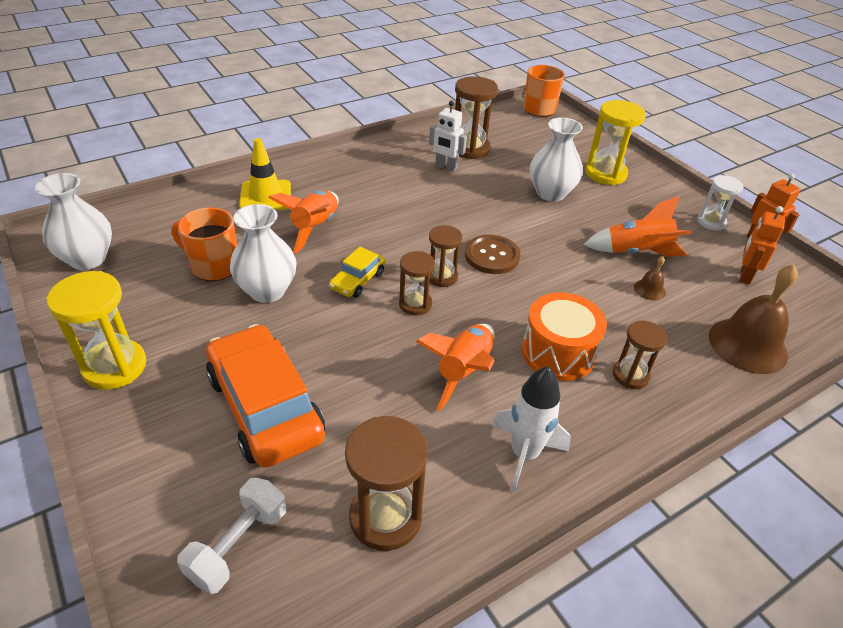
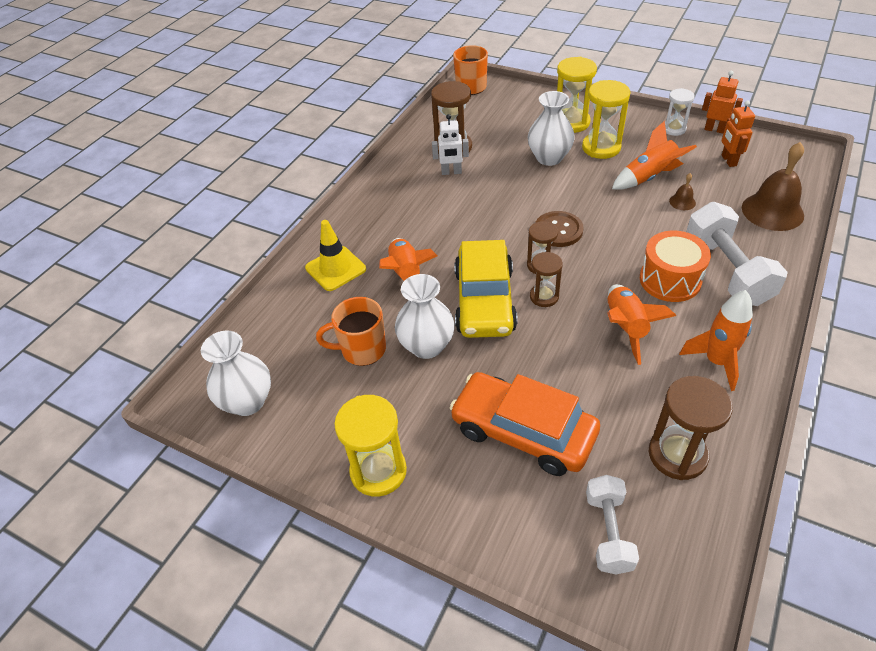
camera: 25 degrees left, 5 degrees up
yellow car [329,247,385,298] -> yellow car [454,240,518,338], size x2.06
white rocket [492,367,571,493] -> orange rocket [679,290,753,391]
brown hourglass [613,320,667,389] -> white dumbbell [686,202,788,306]
none -> yellow hourglass [582,80,630,159]

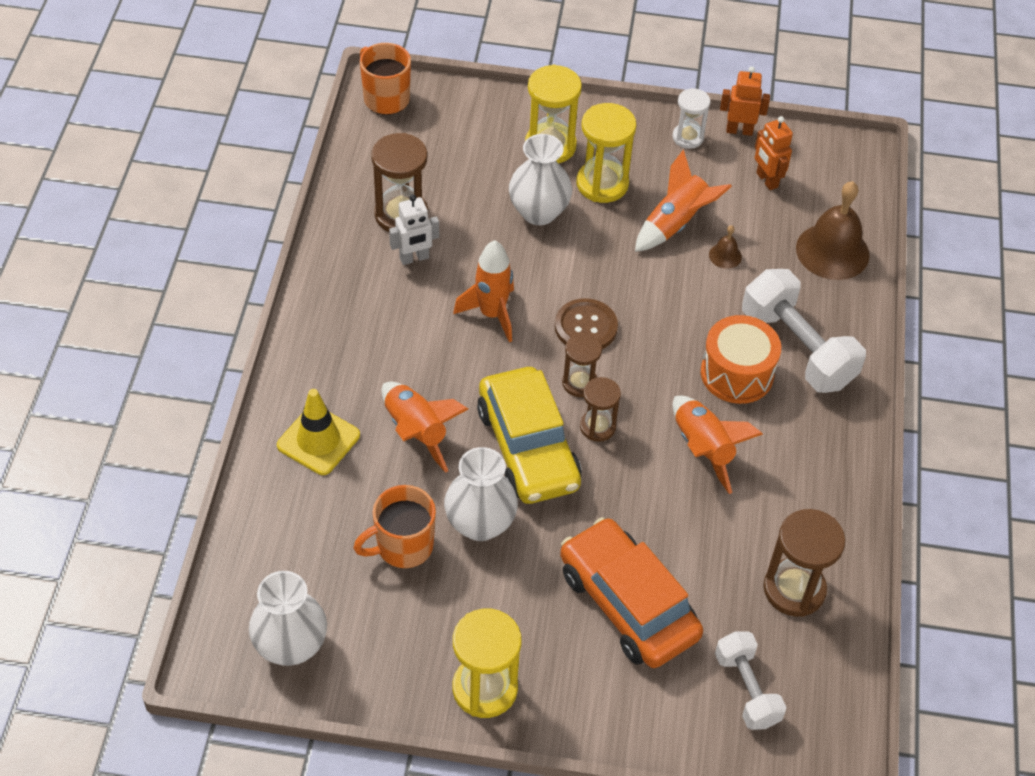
camera: 25 degrees left, 5 degrees up
orange car [450,372,600,476] -> orange car turned 45 degrees clockwise [560,517,703,668]
orange rocket [679,290,753,391] -> orange rocket moved to [453,240,514,342]

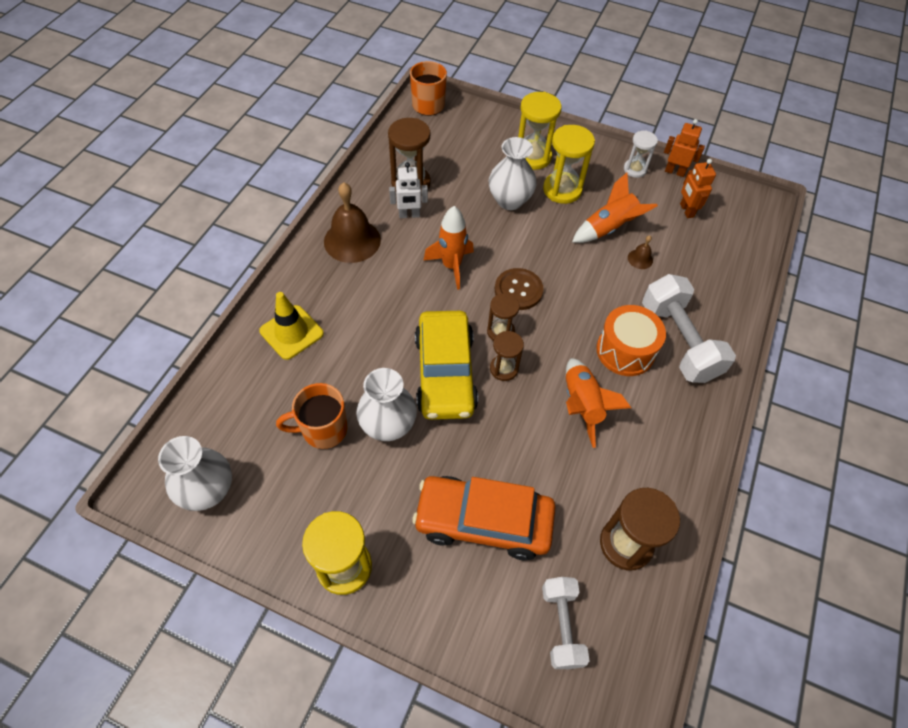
camera: 15 degrees right, 5 degrees up
orange rocket [381,382,468,473] -> none
orange car [560,517,703,668] -> orange car turned 60 degrees counterclockwise [412,476,556,560]
brown bell [796,181,869,280] -> brown bell moved to [324,182,381,263]

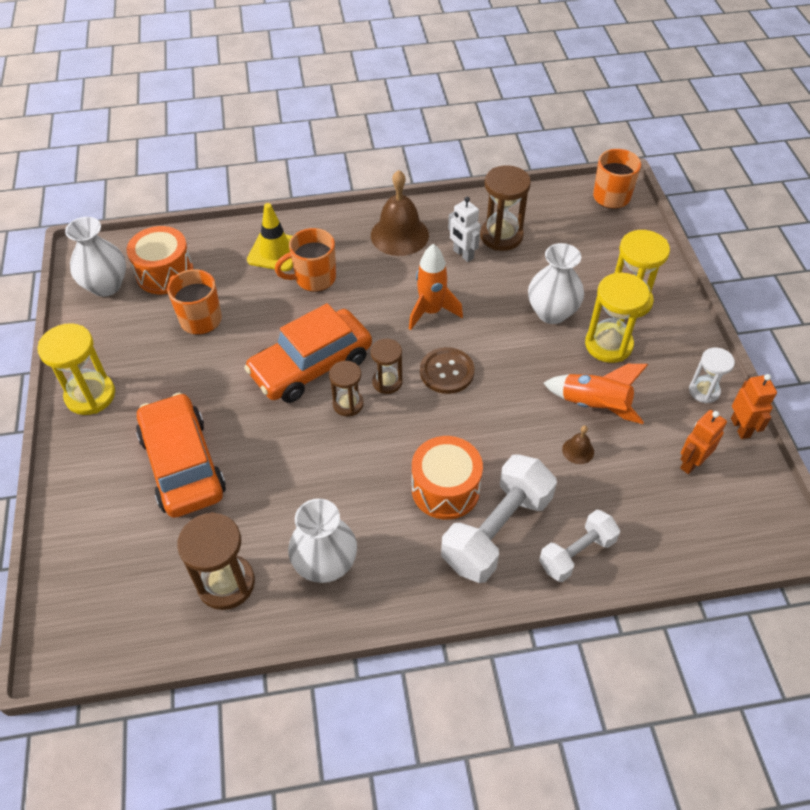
camera: 60 degrees right, 5 degrees down
white vase [356,368,417,441] -> white vase moved to [288,498,357,583]
yellow car [415,311,478,420] -> orange car [244,303,372,403]
white dumbbell [542,577,590,669] -> white dumbbell moved to [539,510,620,582]
orange rocket [566,358,631,448] -> none
none -> orange drum [127,226,194,294]
none -> orange mug [275,228,336,292]

